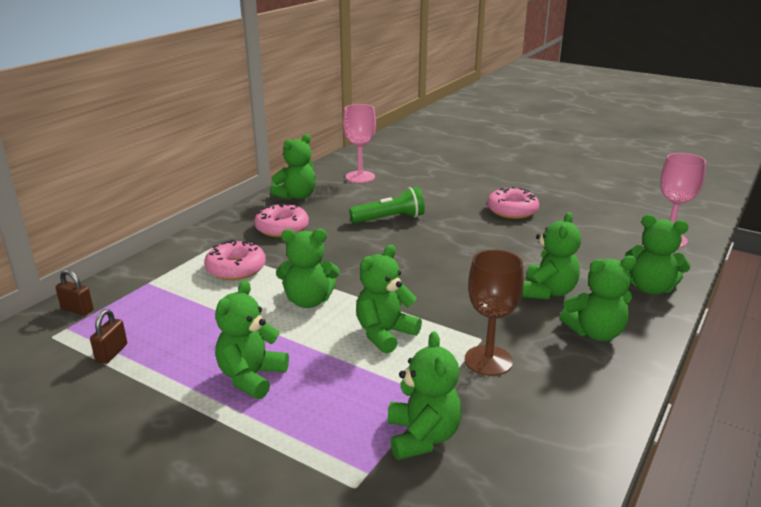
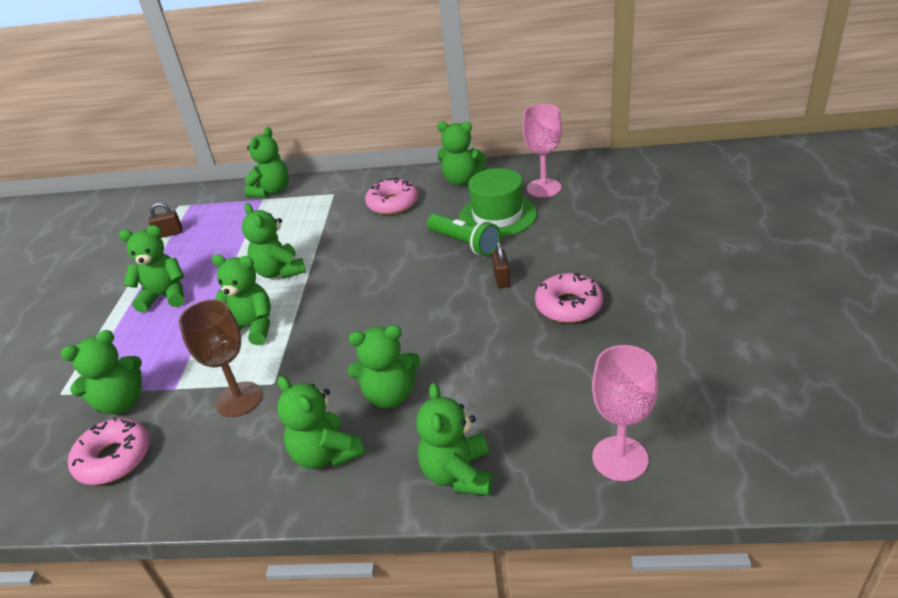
camera: 65 degrees right, 10 degrees up
brown padlock [55,270,94,315] -> brown padlock moved to [492,242,510,288]
pink donut [204,240,266,280] -> pink donut moved to [68,417,150,485]
none -> green teddy bear [244,127,289,197]
none -> green hat [459,168,537,237]

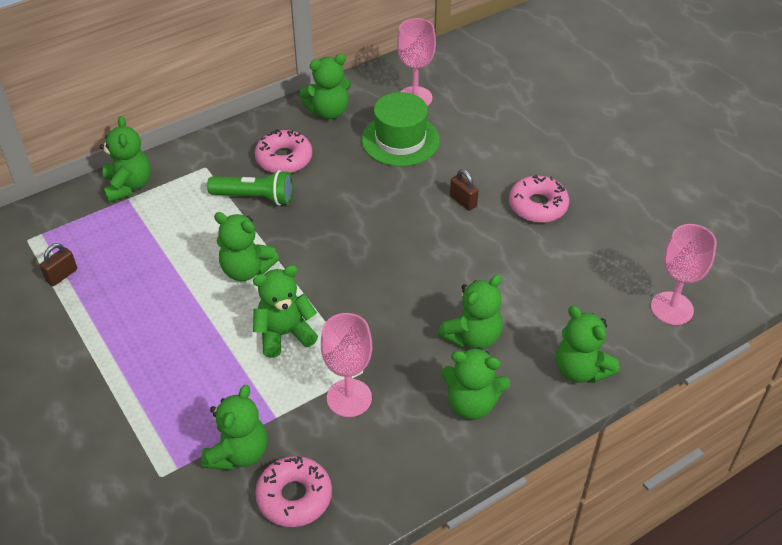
camera: 40 degrees left, 10 degrees up
green teddy bear [119,225,184,312] -> none
brown goblet [179,299,262,417] -> pink goblet [321,313,372,417]
green flashlight [427,213,501,256] -> green flashlight moved to [207,170,293,205]

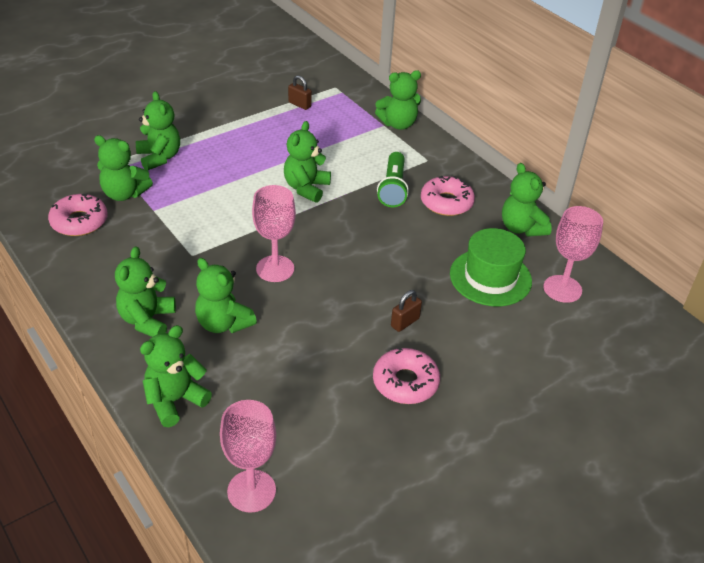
camera: 85 degrees right, 5 degrees down
green teddy bear [253,265,318,358] -> green teddy bear moved to [136,91,180,171]
pink goblet [321,313,372,417] -> pink goblet moved to [252,185,296,282]

